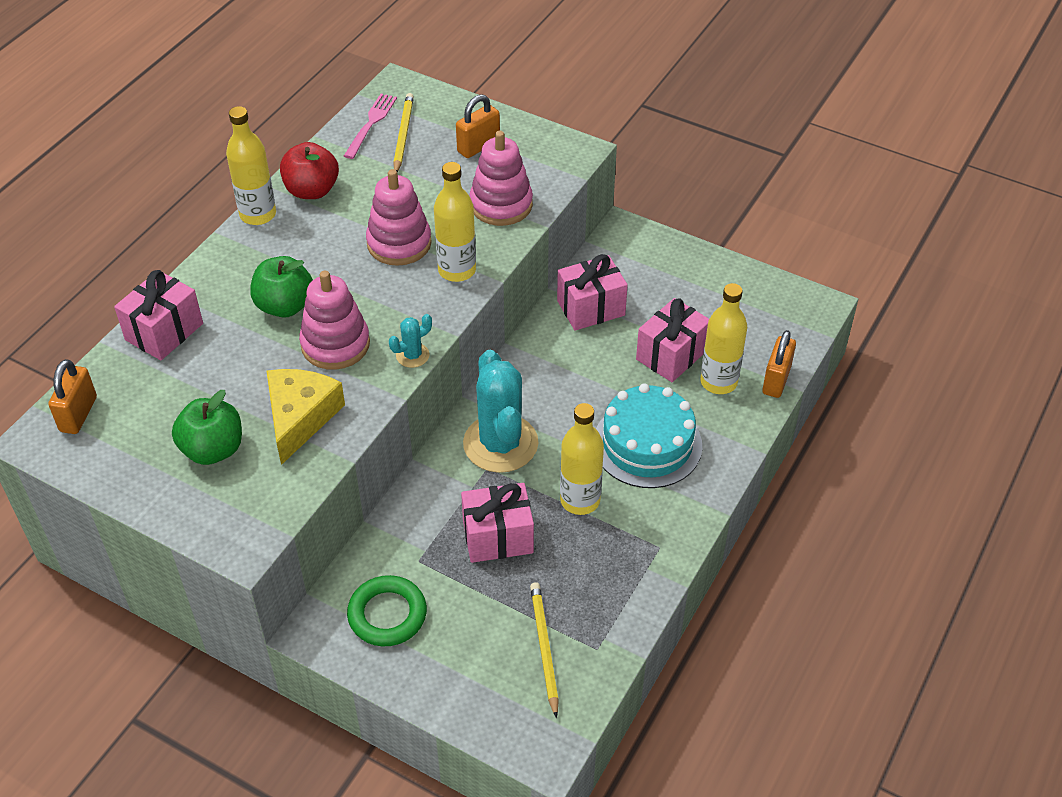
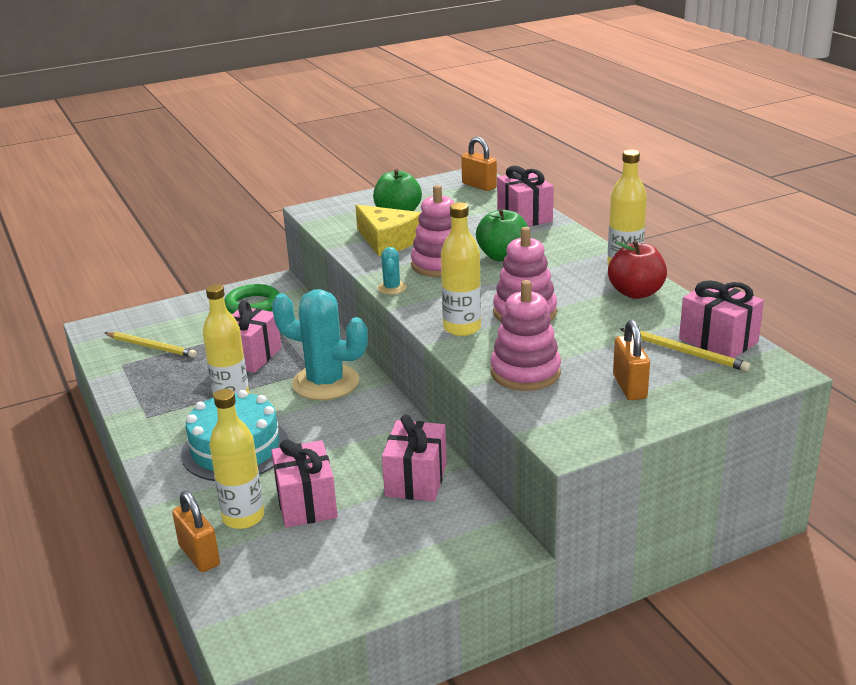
camera: 125 degrees right, 20 degrees down
pink fork [344,94,397,159] -> pink gift [679,280,764,358]

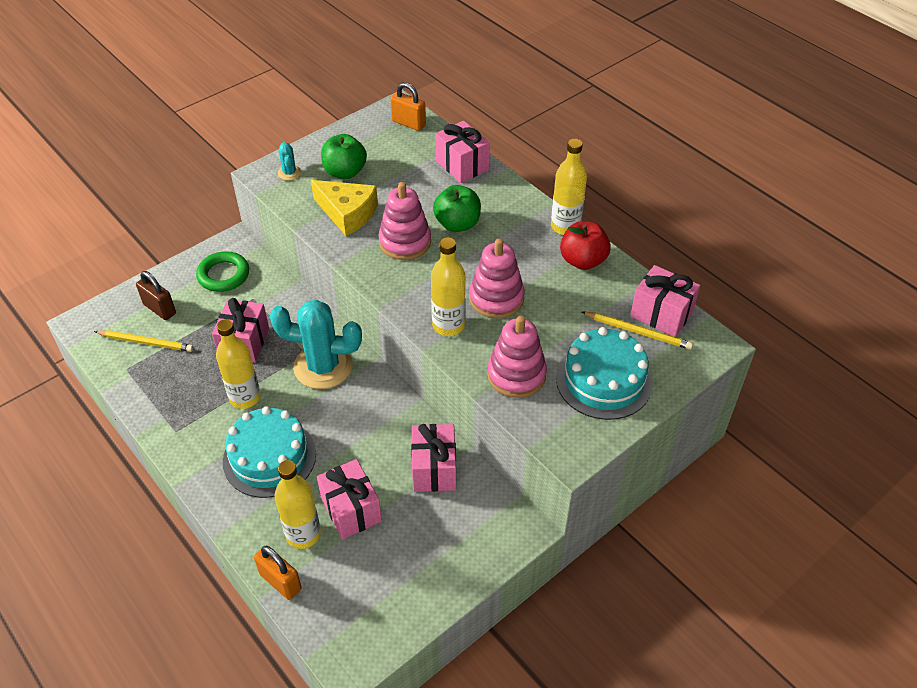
camera: 15 degrees left, 20 degrees up
turquoise cactus [378,247,407,295] -> turquoise cactus moved to [278,142,301,181]
orange padlock [613,320,650,400] -> turquoise cake [556,327,653,420]
none -> brown padlock [136,271,176,320]

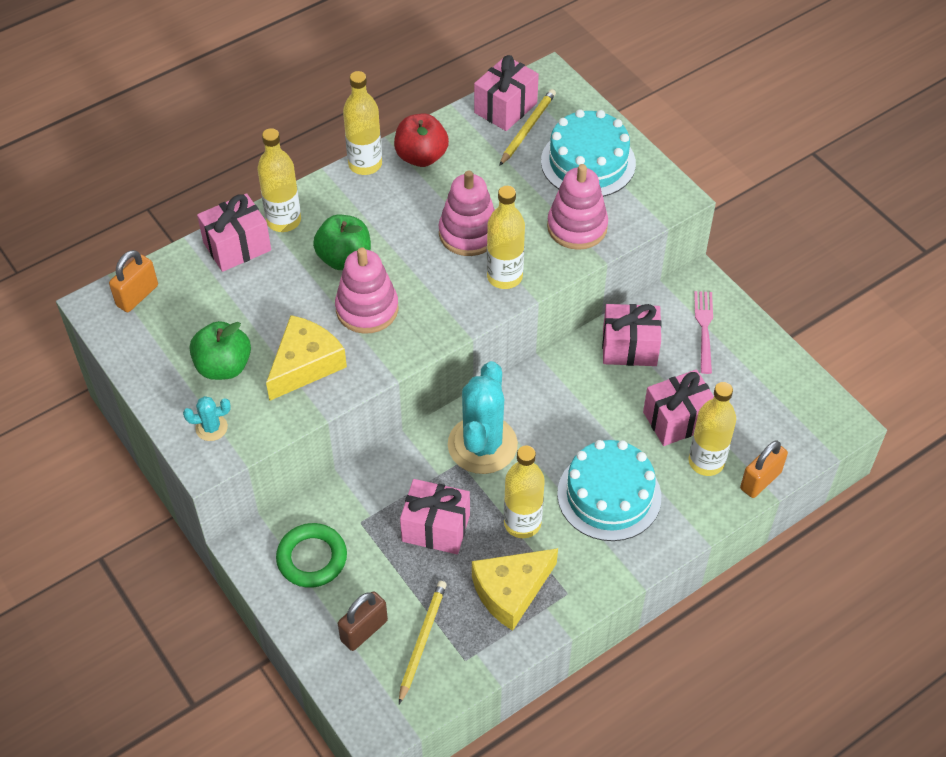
camera: 85 degrees left, 5 degrees up
none -> yellow bottle [257,128,301,232]
none -> yellow cheese [472,548,558,631]
none -> pink fork [694,291,713,374]

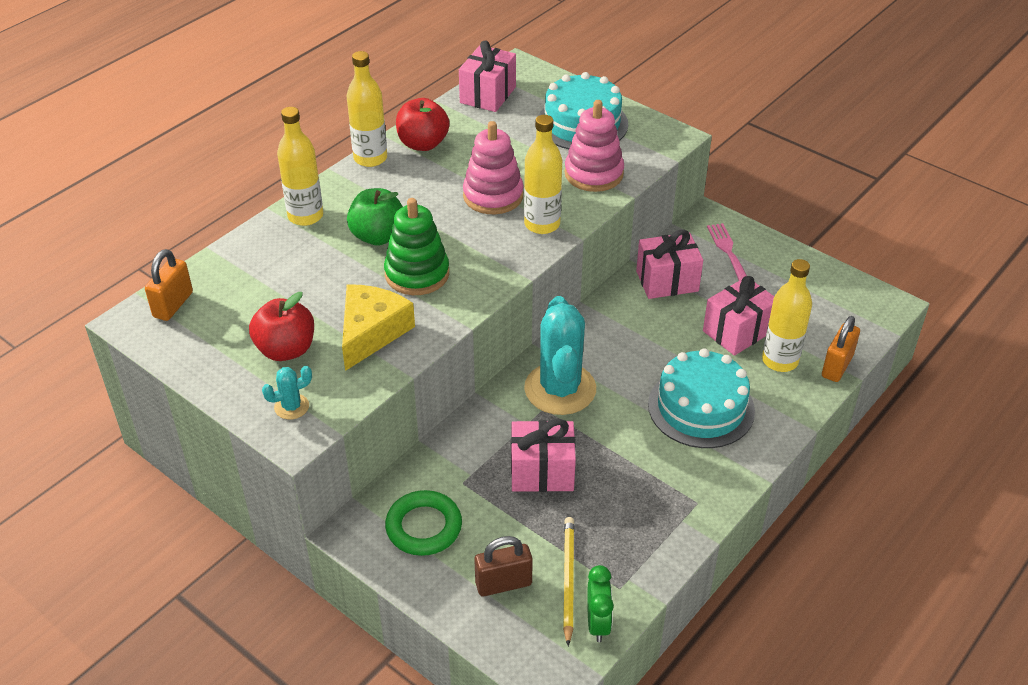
camera: 15 degrees left, 10 degrees down
green apple [190,321,251,380] -> red apple [249,292,314,361]
pink gift [197,193,271,272] -> none
pink stacking toy [335,247,398,334] -> green stacking toy [384,198,449,295]
brown padlock [338,591,388,651] -> brown padlock turned 45 degrees clockwise [474,536,533,596]
yellow cheese [472,548,558,631] -> none
yellow pencil [499,89,556,166] -> none
yellow bottle [504,446,545,538] -> none
none -> green clock [587,565,614,642]

